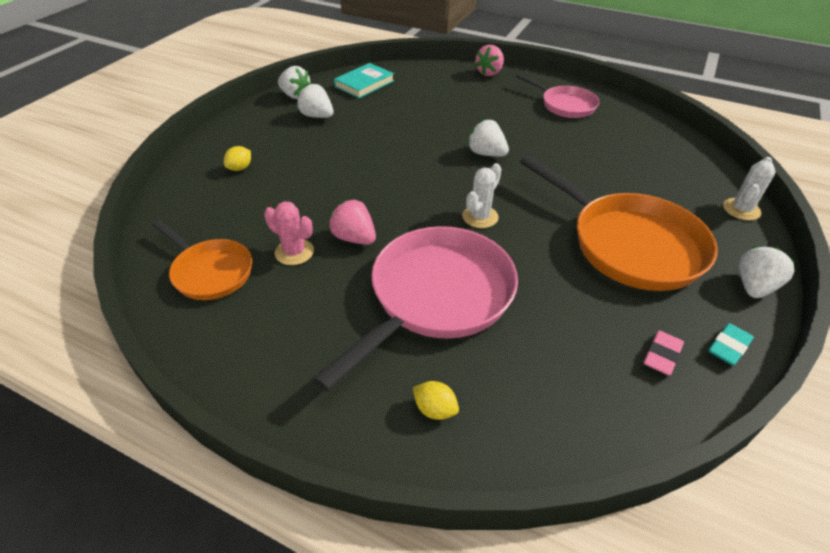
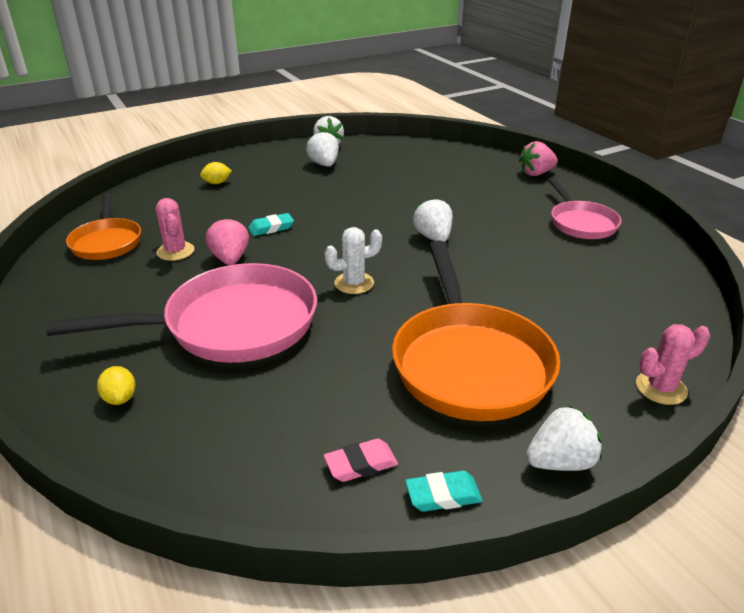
camera: 35 degrees right, 10 degrees down
turquoise book [334,63,394,98] -> none
white cactus [723,157,776,220] -> pink cactus [636,324,710,405]
none -> turquoise eraser [248,213,294,236]

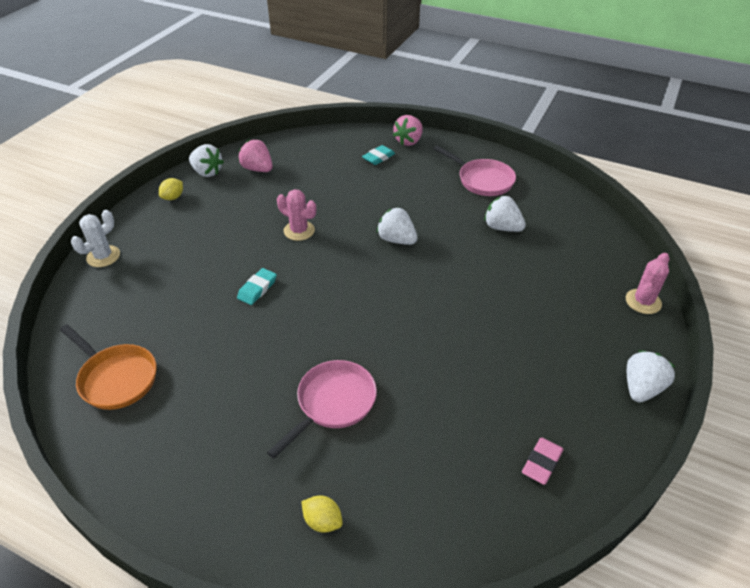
camera: 35 degrees left, 10 degrees up
pink pan [46,263,317,363] -> pink pan [267,360,377,459], size x0.57
pink cactus [156,198,194,261] -> pink cactus moved to [277,189,316,241]
yellow lemon [200,162,232,184] -> yellow lemon moved to [159,178,183,200]
pink strawberry [205,217,249,265] -> pink strawberry moved to [238,140,273,172]
white strawberry [306,131,339,167] -> white strawberry moved to [484,196,526,232]
white cactus [324,227,382,294] -> white cactus moved to [71,210,120,267]
orange pan [392,241,560,421] -> none
turquoise eraser [405,471,483,512] -> turquoise eraser moved to [362,145,395,165]

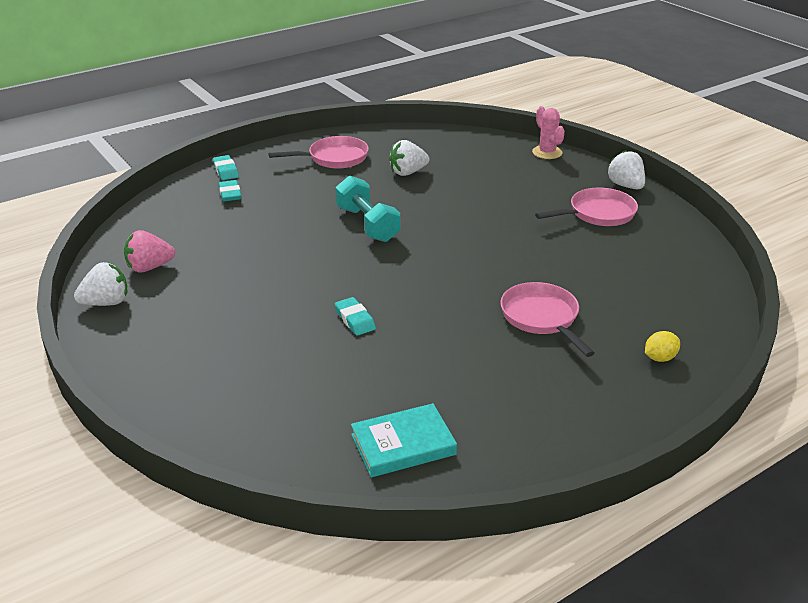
camera: 60 degrees left, 10 degrees down
orange pan [60,324,157,410] -> turquoise book [351,403,457,477]
white cactus [71,210,120,267] -> none
yellow lemon [159,178,183,200] -> none
pink cactus [277,189,316,241] -> none
white strawberry [377,207,417,245] -> turquoise dumbbell [335,175,400,242]
pink strawberry [393,115,423,146] -> turquoise eraser [213,155,239,180]
pink eraser [522,438,563,485] -> none
none -> pink pan [535,188,638,226]

